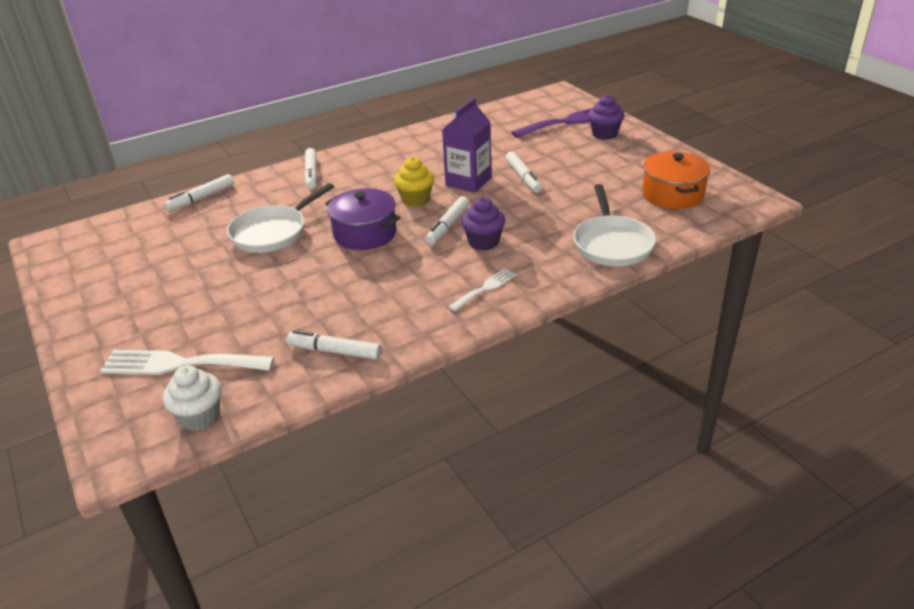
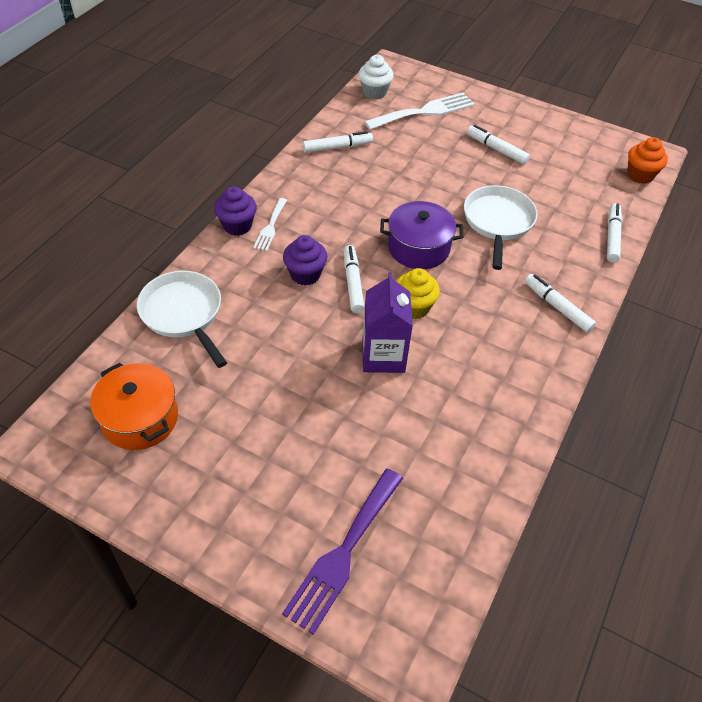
camera: 145 degrees right, 15 degrees up
white marker [505,151,542,193] -> white marker moved to [467,125,530,164]
purple cupcake [588,94,625,140] -> purple cupcake moved to [214,186,257,236]
none -> orange cupcake [627,137,668,184]

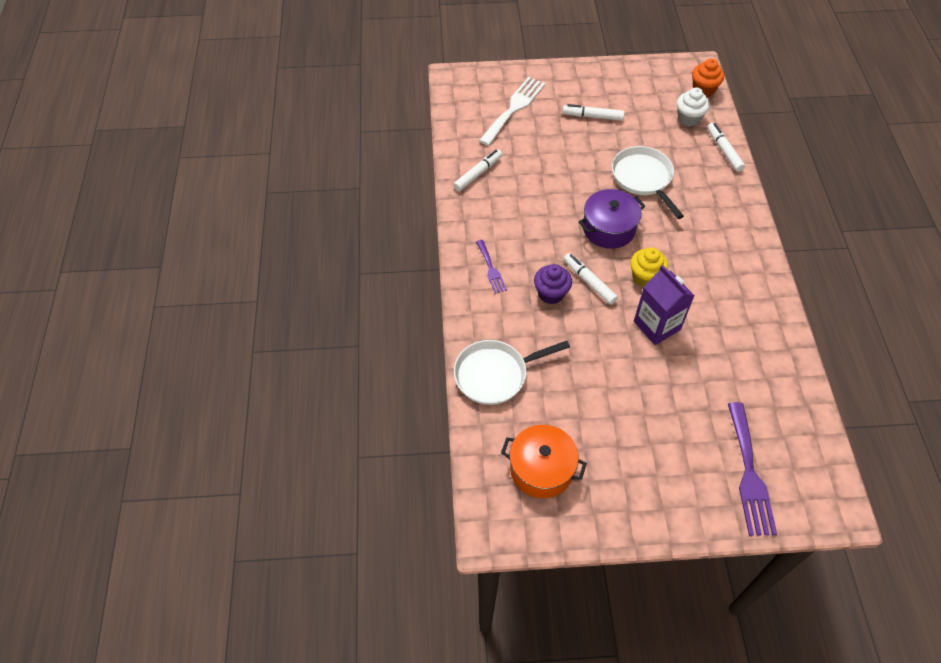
camera: 30 degrees left, 5 degrees up
white pan [137,271,227,368] -> white pan turned 45 degrees counterclockwise [454,340,570,405]
purple cupcake [214,186,257,236] -> none
white fork [253,198,287,251] -> purple fork [476,240,507,294]
white cupcake [359,55,394,100] -> white cupcake moved to [677,88,710,127]
white marker [525,274,596,333] -> none

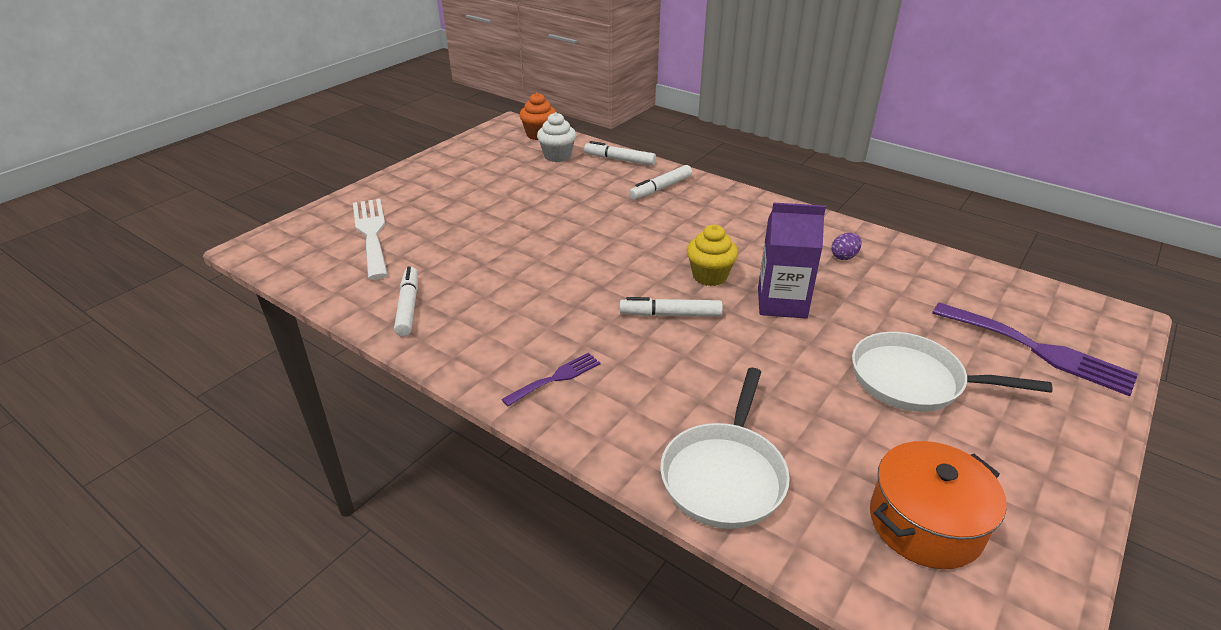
camera: 50 degrees left, 20 degrees down
purple fork [476,240,507,294] -> purple fork turned 60 degrees counterclockwise [502,353,601,406]
purple cupcake [534,264,572,304] -> none
white marker [563,104,625,121] -> white marker moved to [629,165,692,200]
purple pot [579,189,645,249] -> none
white pan [612,146,684,219] -> white pan moved to [852,332,1053,412]
none -> purple egg [831,233,862,260]

